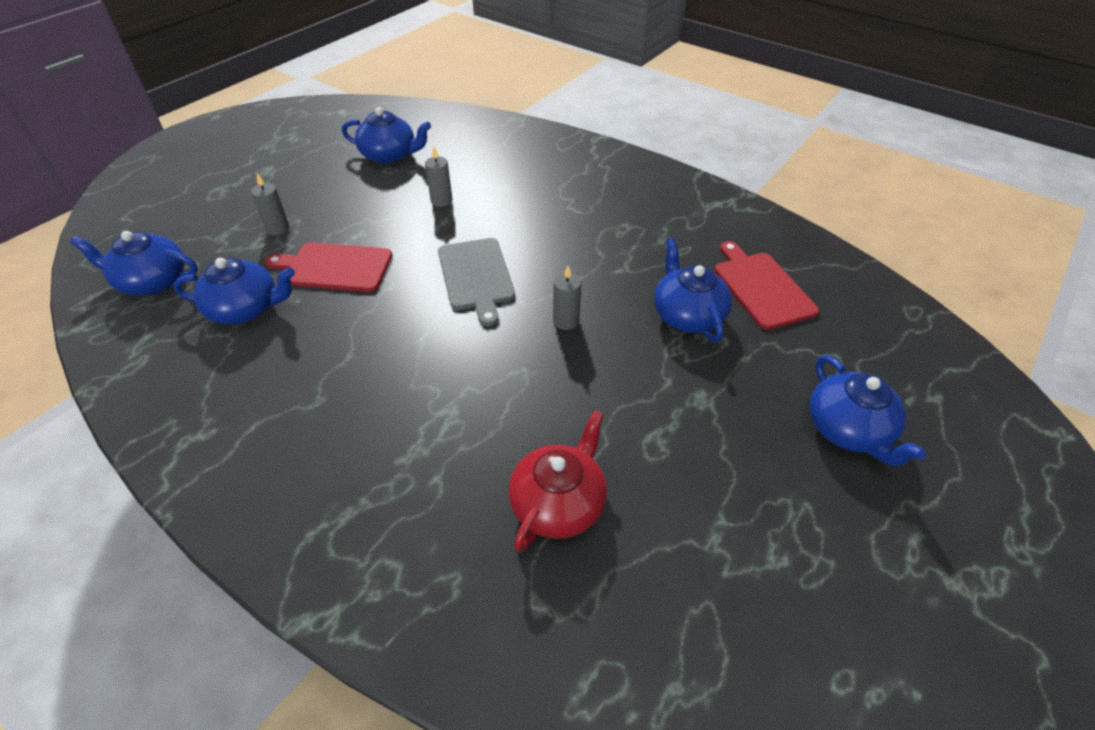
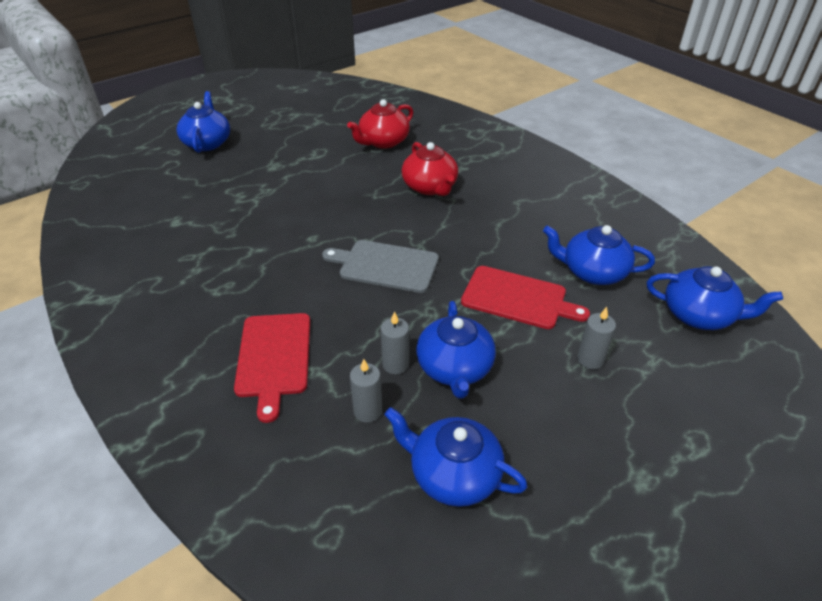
camera: 165 degrees left, 5 degrees down
grey cutting board [438,238,515,326] -> grey cutting board turned 75 degrees counterclockwise [322,240,439,293]
grey candle [553,265,581,330] -> grey candle moved to [350,359,382,423]
blue teapot [654,238,732,342] -> blue teapot moved to [416,301,496,399]
red cutting board [715,241,819,330] -> red cutting board moved to [234,313,310,423]
none -> red teapot [402,142,458,196]

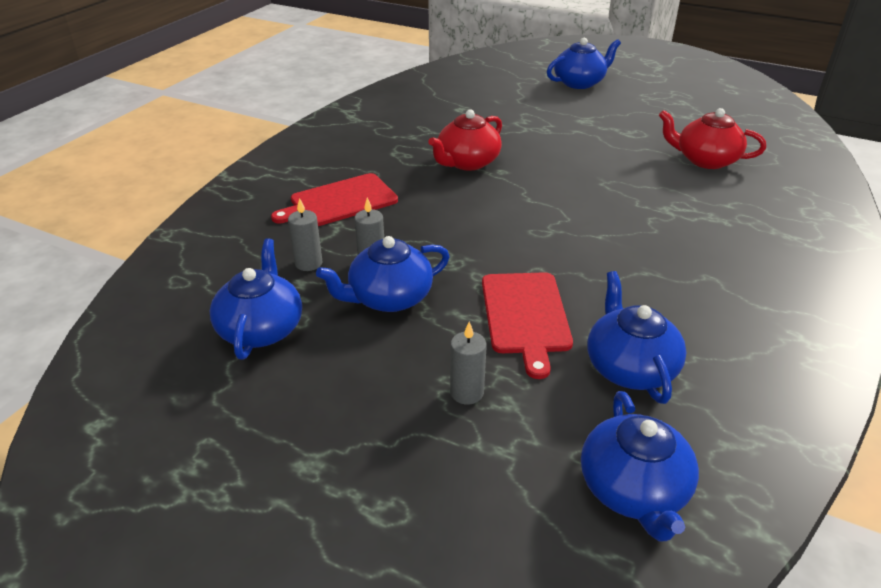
camera: 65 degrees right, 5 degrees down
grey cutting board [322,240,439,293] -> none
red teapot [402,142,458,196] -> red teapot moved to [428,109,502,171]

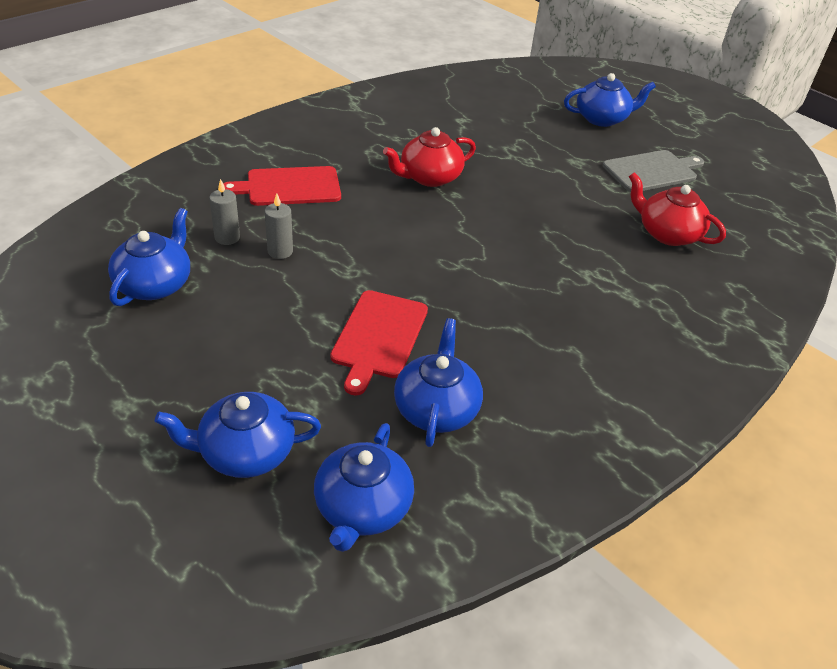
camera: 15 degrees right, 5 degrees up
blue teapot [316,236,450,312] -> blue teapot moved to [155,392,321,478]
grey candle [450,322,487,405] -> none
none -> grey cutting board [603,150,704,192]

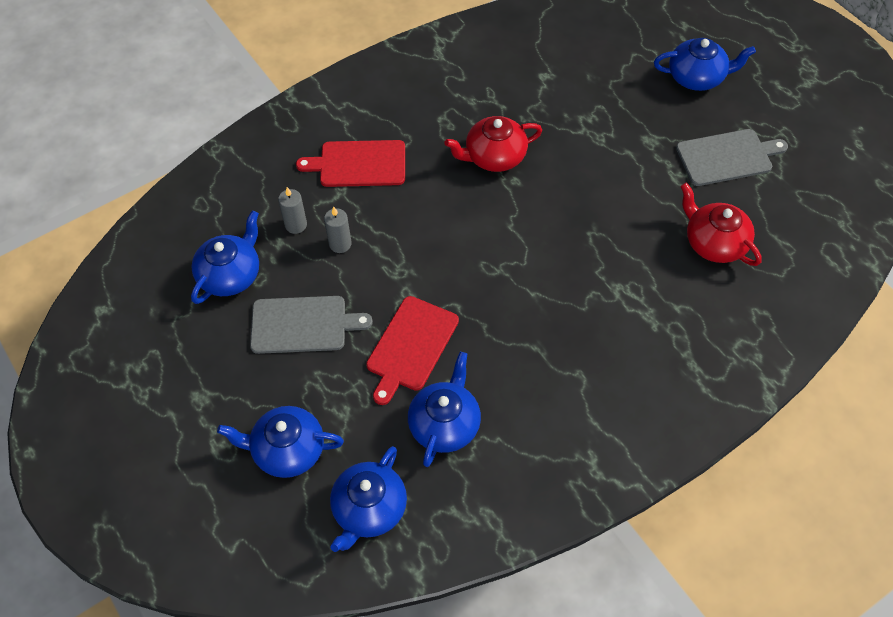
camera: 15 degrees right, 15 degrees up
none -> grey cutting board [250,296,373,354]

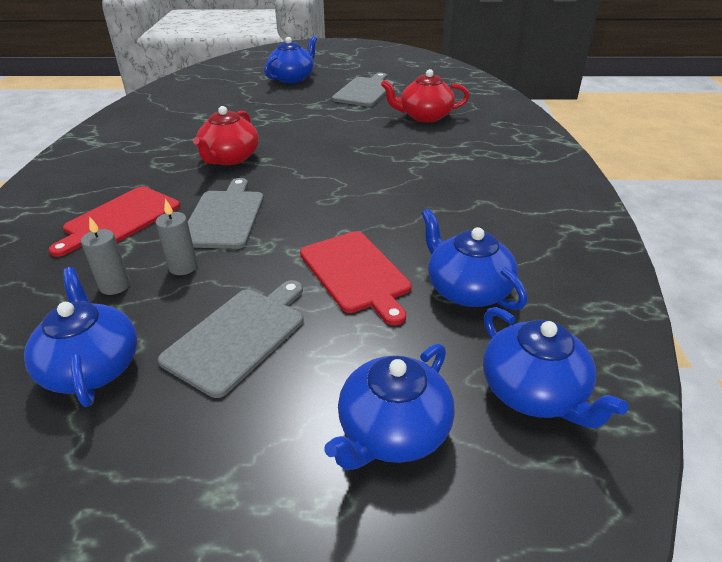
camera: 55 degrees left, 20 degrees down
none -> grey cutting board [188,178,264,249]

